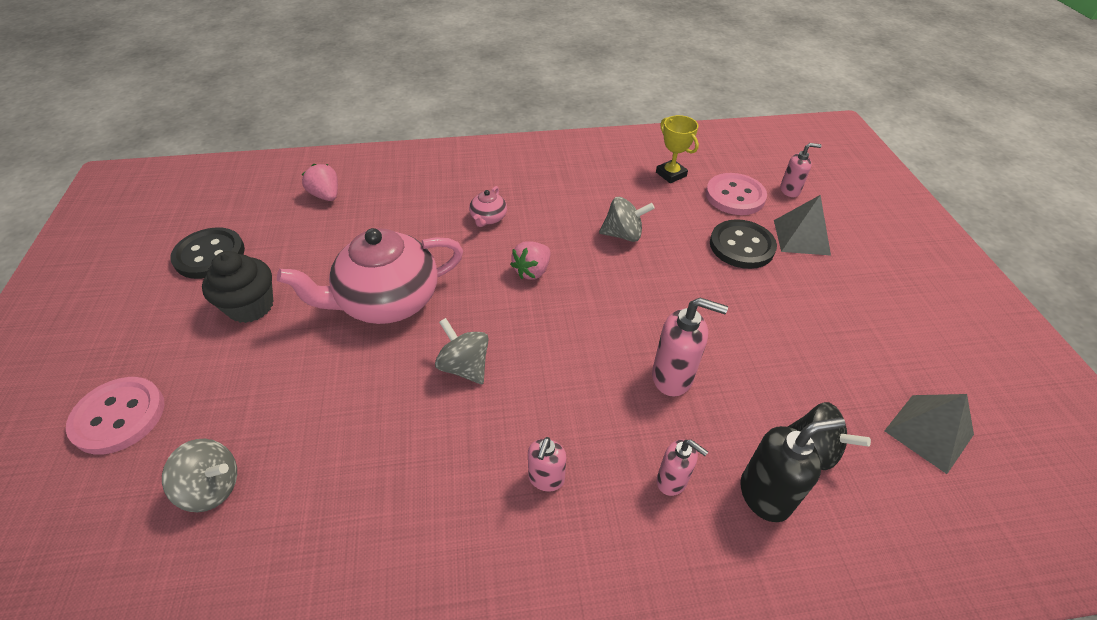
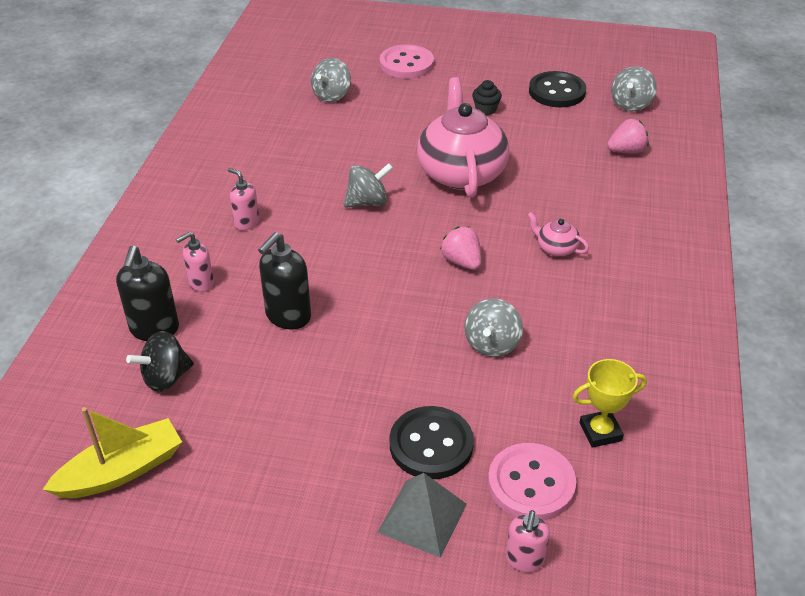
camera: 110 degrees right, 5 degrees down
black cupcake [202,251,274,323] -> black cupcake [472,80,502,115], size x0.57
pink soap dispenser [652,298,728,397] -> black soap dispenser [258,232,311,329]
grey pyramid [884,394,974,474] -> yellow boat [42,407,182,498]
none -> grey spinning top [611,66,657,111]

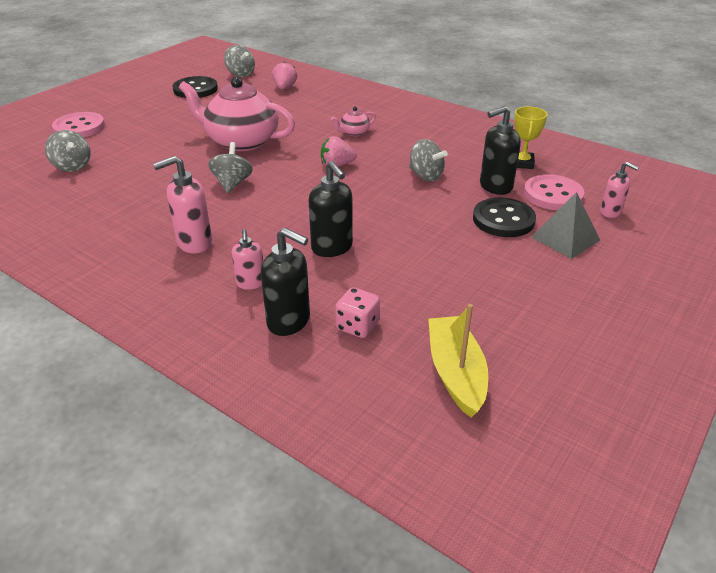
camera: 65 degrees left, 5 degrees down
black spinning top [126,331,194,392] -> pink dice [335,287,380,338]
pink soap dispenser [228,168,259,230] -> pink soap dispenser [153,156,212,254], size x1.59
black cupcake [472,80,502,115] -> none
none -> black soap dispenser [480,106,521,195]

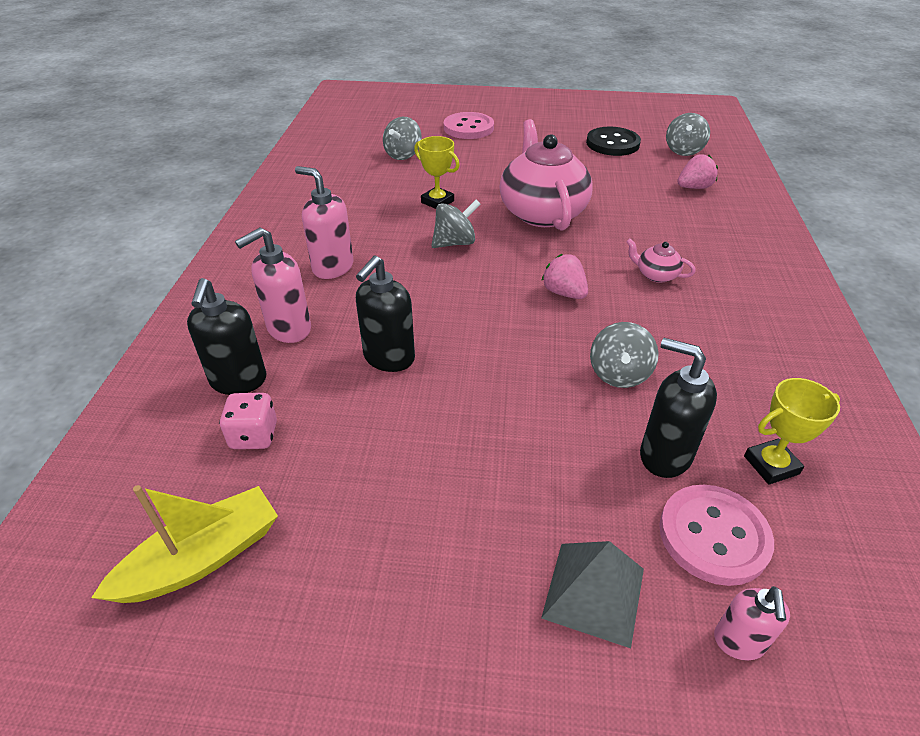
camera: 60 degrees right, 5 degrees up
pink soap dispenser [232,229,263,290] -> pink soap dispenser [235,227,311,343], size x1.59
black button [473,198,536,237] -> none
none -> yellow trophy [414,136,460,209]

